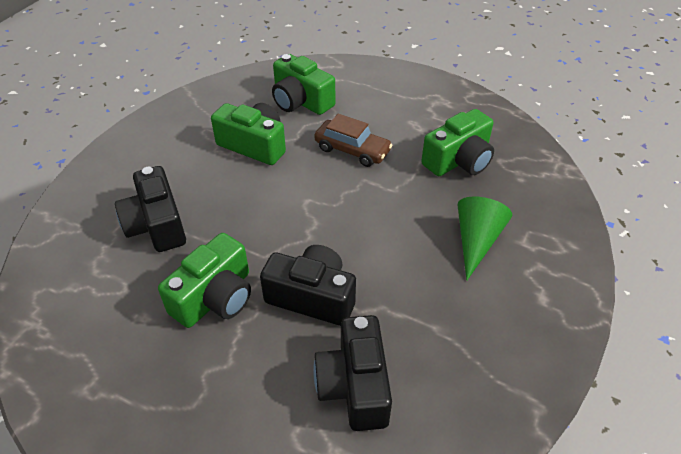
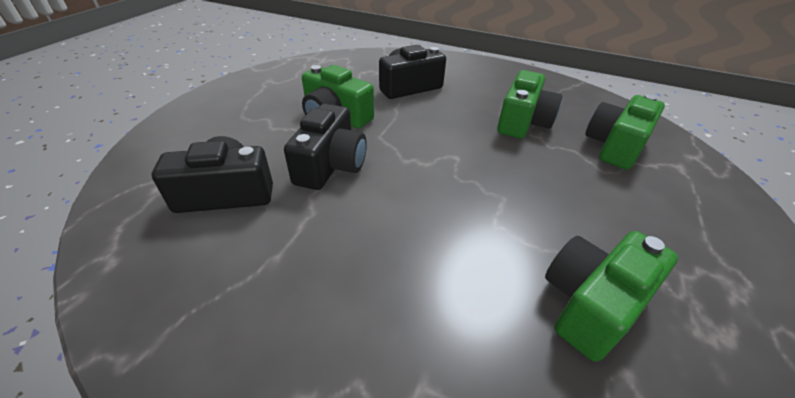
camera: 85 degrees right, 5 degrees down
brown car [314,114,392,167] -> none
green camera [421,109,494,176] -> green camera turned 90 degrees clockwise [545,231,678,362]
green cone [458,197,512,280] -> none

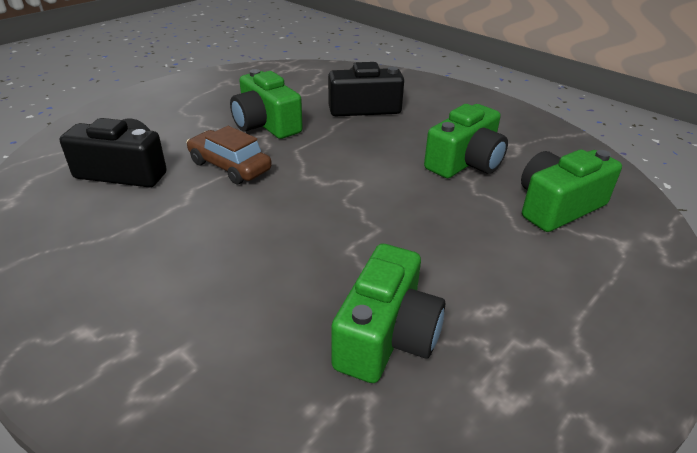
camera: 20 degrees right, 5 degrees down
black camera [284,104,367,190] -> brown car [187,126,272,184]
green camera [545,231,678,362] -> green camera turned 135 degrees clockwise [331,244,445,383]

